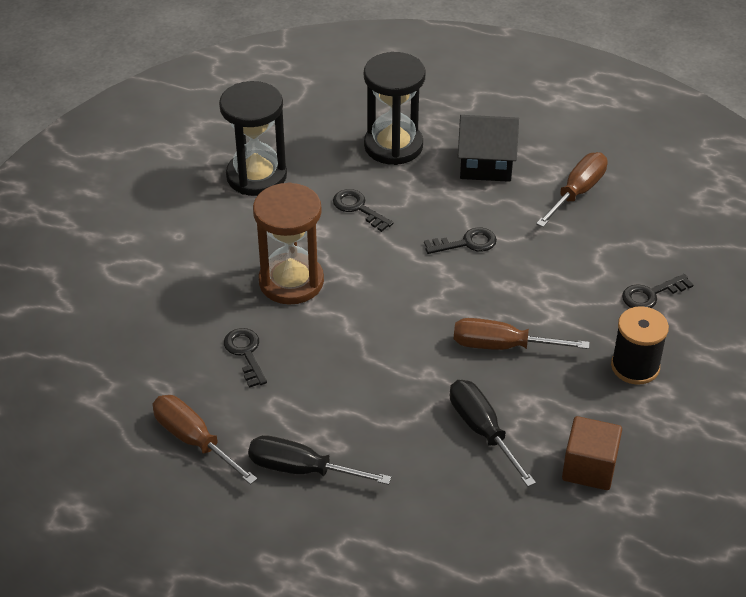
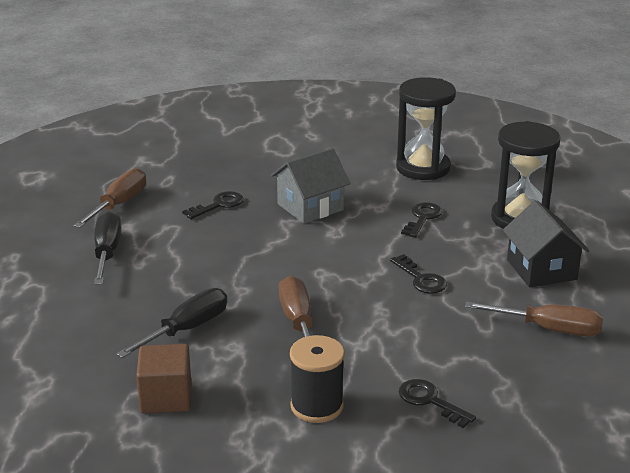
camera: 70 degrees right, 15 degrees down
brown hourglass [253,182,324,304] -> grey house [271,148,350,224]

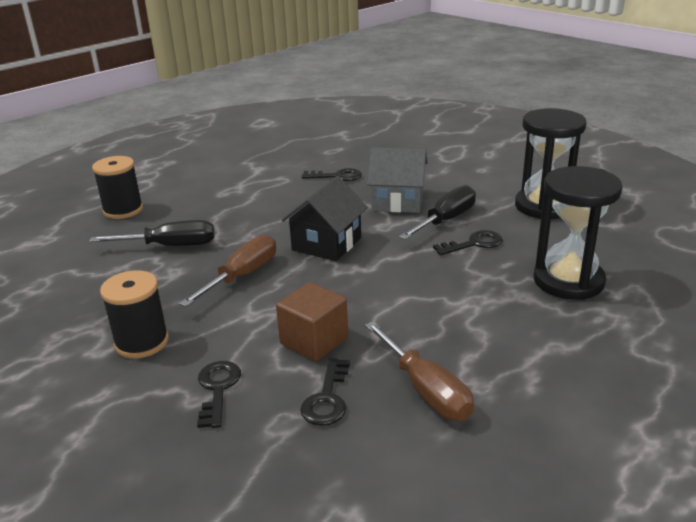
camera: 45 degrees right, 0 degrees up
brown screwdriver [73,168,146,228] -> none
black screwdriver [94,212,122,285] -> black screwdriver moved to [399,185,476,240]
brown cube [136,344,191,413] -> brown cube moved to [276,282,348,361]
black key [390,254,447,294] -> black key moved to [300,358,350,426]
black house [503,200,589,287] -> black house moved to [282,176,368,261]
none -> black spool [92,156,143,219]

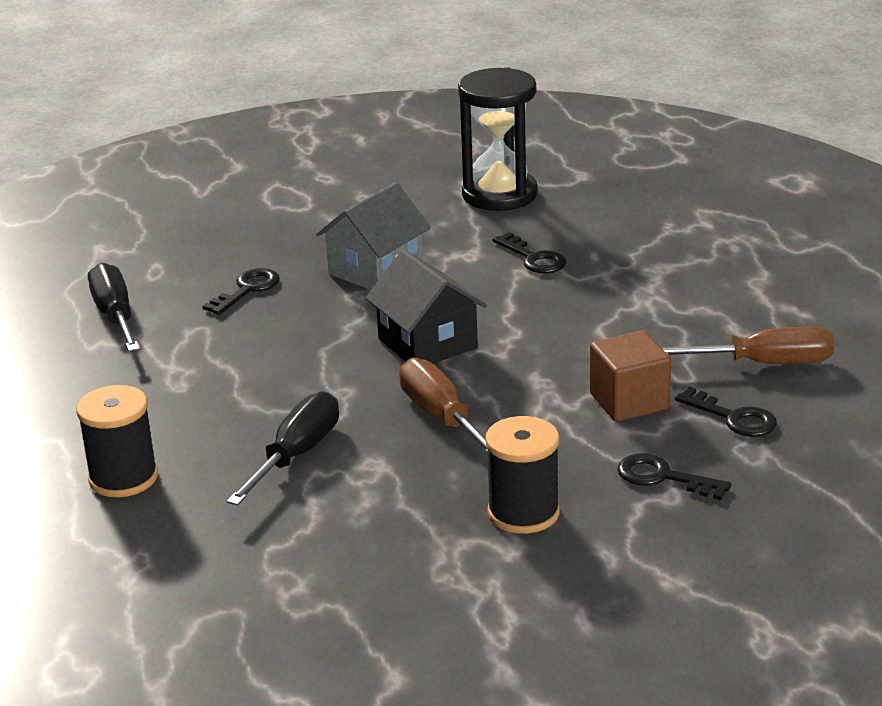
camera: 60 degrees left, 0 degrees up
black screwdriver [399,185,476,240] -> black screwdriver moved to [88,263,140,352]
black key [433,230,503,255] -> black key turned 135 degrees clockwise [493,232,567,273]
black hourglass [534,166,623,300] -> none

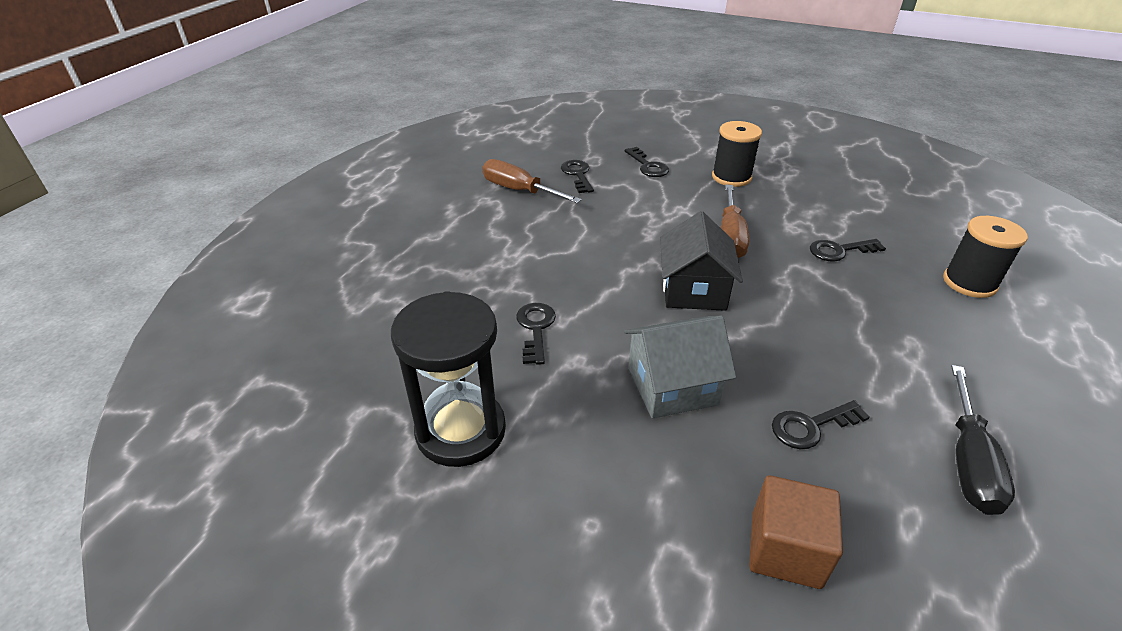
camera: 145 degrees left, 10 degrees up
black screwdriver [227,391,339,506] -> black key [810,239,886,262]
brown cube [590,331,671,422] -> brown cube moved to [749,475,843,589]

